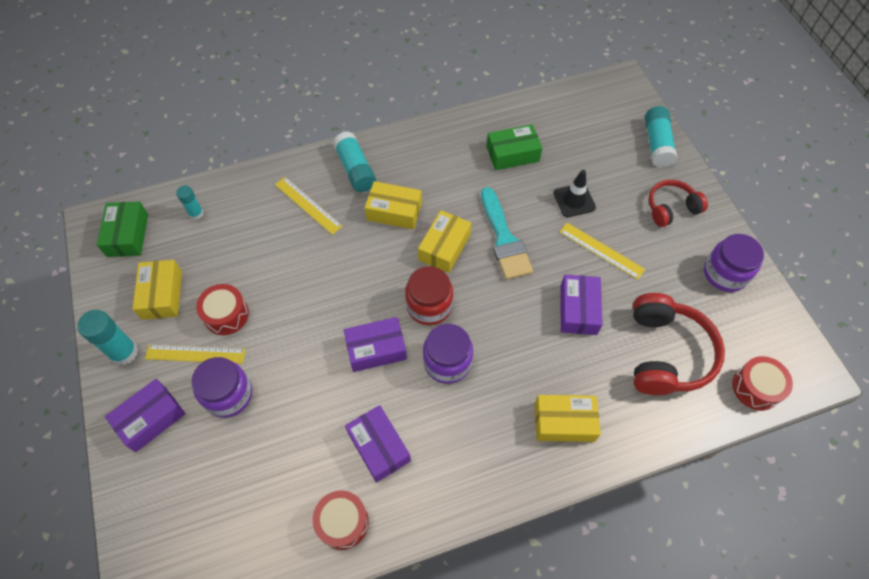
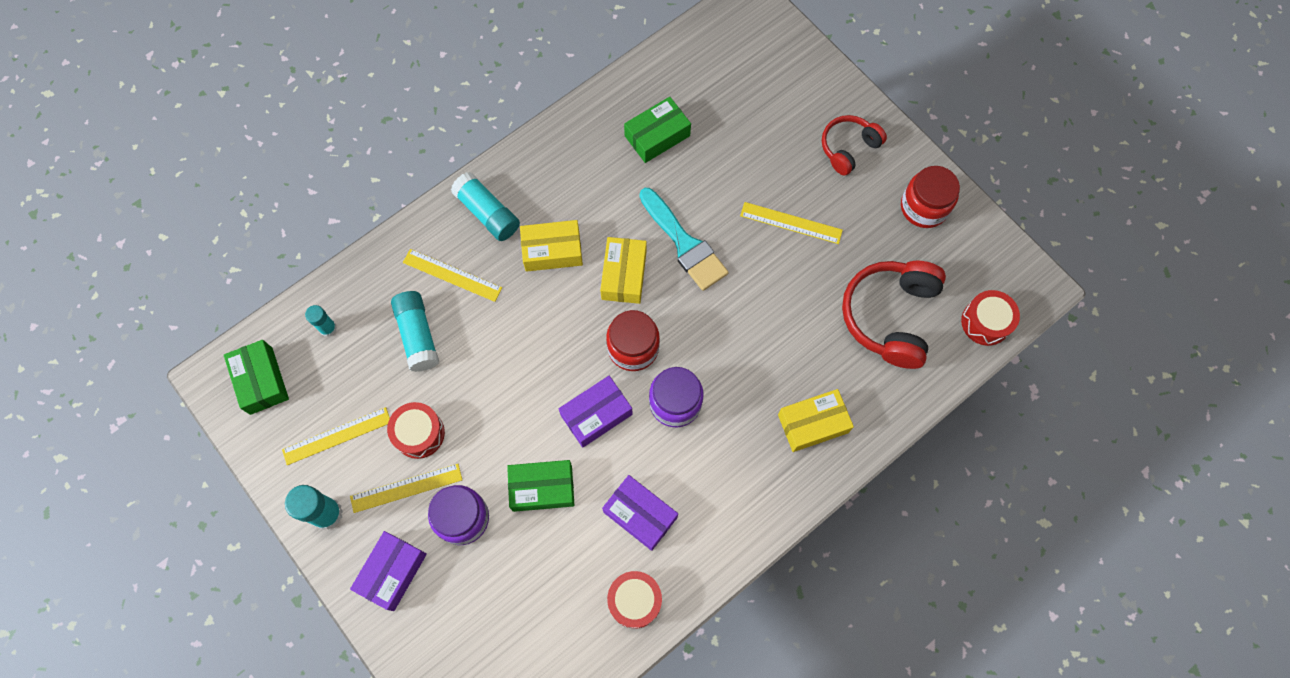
camera: 20 degrees left, 10 degrees up
yellow box [132,260,182,320] -> yellow ruler [282,407,390,465]
black traffic cone [553,170,596,217] -> none
purple box [560,274,603,335] -> none
red headphones [633,293,725,395] -> red headphones turned 150 degrees counterclockwise [842,261,946,369]
turquoise glue stick [645,106,677,167] -> turquoise glue stick moved to [391,291,439,372]
purple jar [704,234,764,292] -> red jar [901,166,960,228]
none -> green box [507,460,574,512]

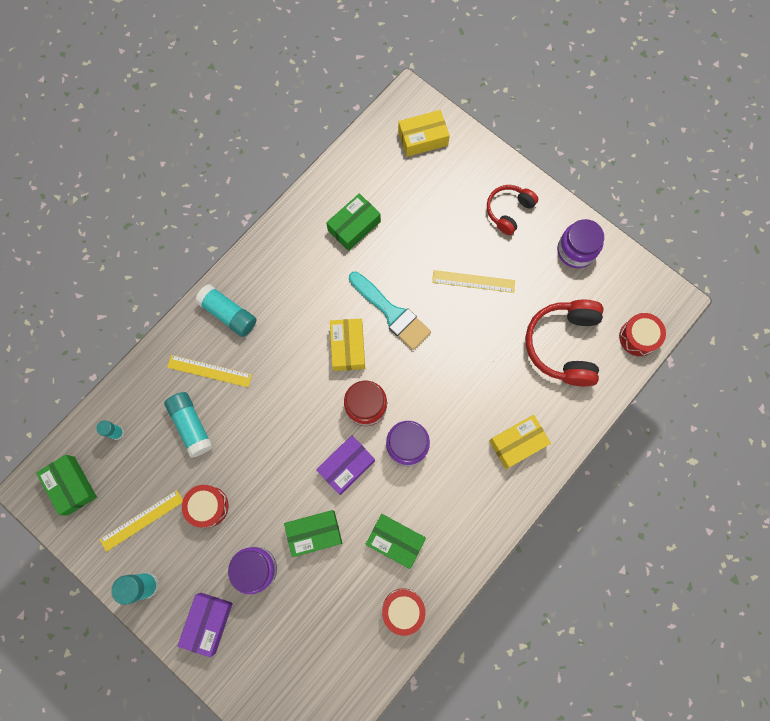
camera: 10 degrees left, 5 degrees up
yellow ruler [350,464,462,513] -> none
yellow box [520,220,583,272] -> yellow box moved to [398,110,450,157]
purple box [602,475,678,551] -> green box [366,514,426,569]
red jar [901,166,960,228] -> purple jar [557,219,604,268]

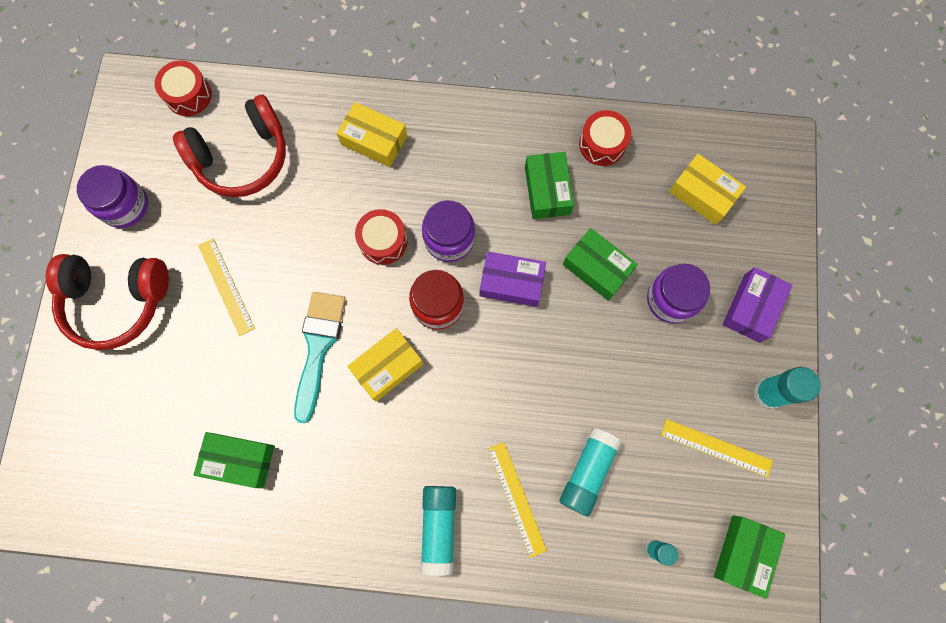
camera: 125 degrees left, 0 degrees up
purple box [177,593,233,657] -> purple box turned 45 degrees counterclockwise [723,267,792,343]
red drum [182,485,228,528] -> red drum moved to [355,209,408,265]
yellow box [398,110,450,157] -> yellow box moved to [669,154,746,225]
red headphones [487,185,538,235] -> red headphones [46,254,169,350], size x1.66

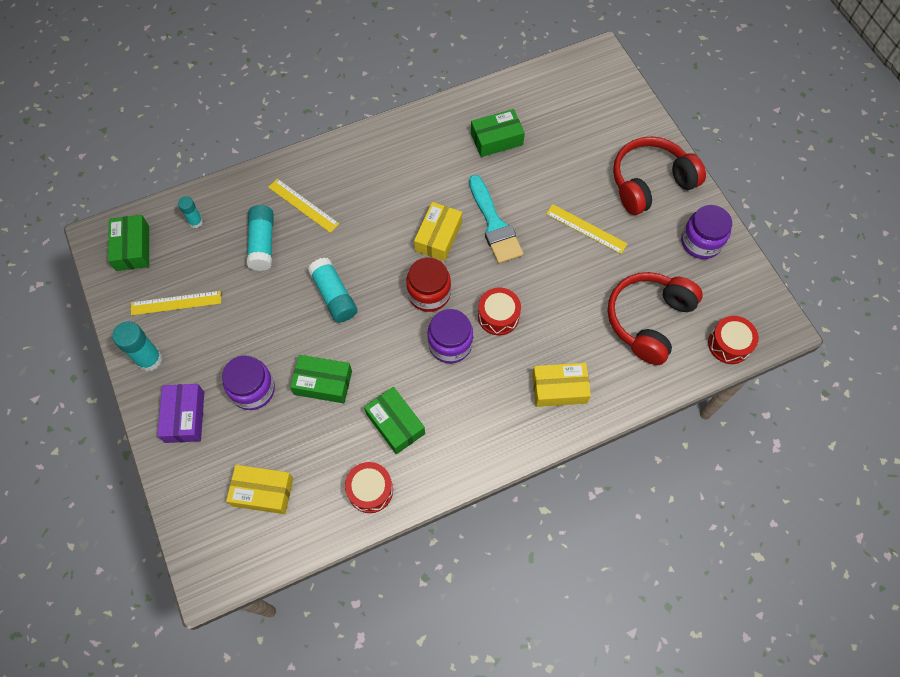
camera: 150 degrees right, 10 degrees down
turquoise glue stick [420,486,456,576] -> turquoise glue stick moved to [308,257,357,323]
purple box [479,251,546,307] -> none

